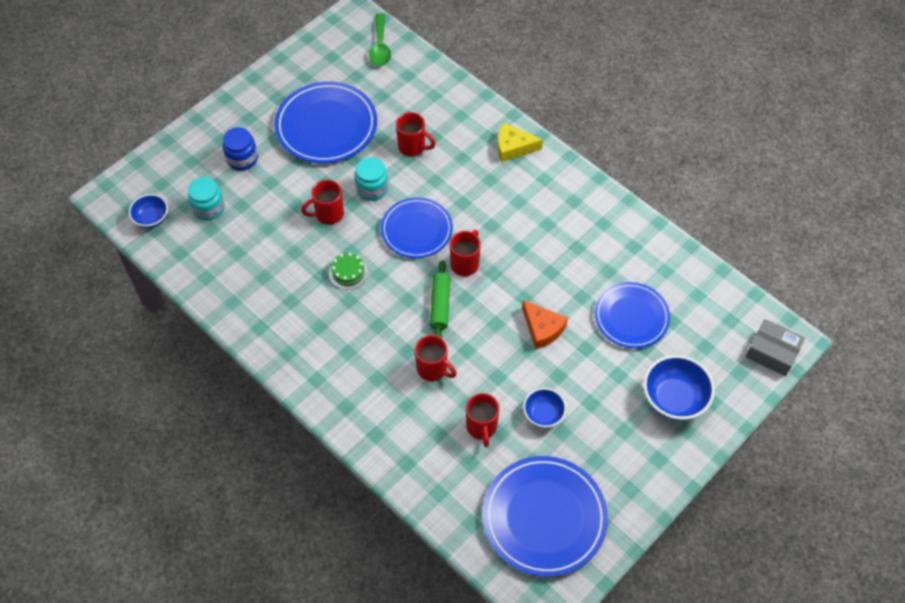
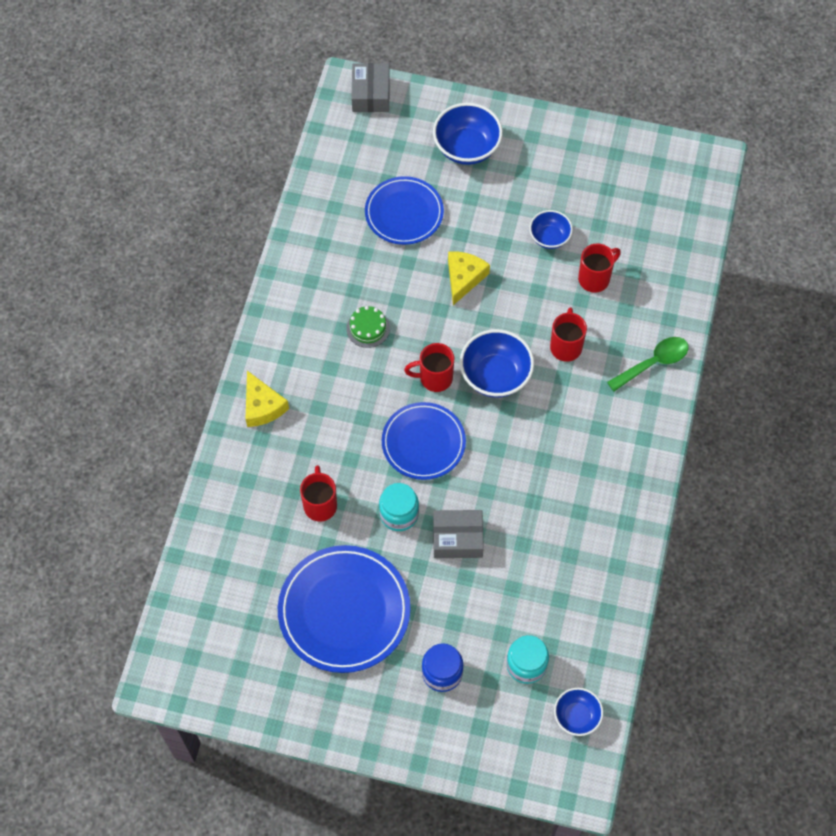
camera: 120 degrees left, 5 degrees up
red mug [301,180,344,225] -> grey box [433,510,484,558]
green cake [329,253,368,290] -> green cake moved to [346,306,390,348]
green spoon [369,13,391,66] -> green spoon moved to [607,337,688,391]
green rolling pin [430,260,450,338] -> blue bowl [460,329,534,398]
blue plate [483,456,608,577] -> none
orange cheese [522,300,568,349] -> yellow cheese [448,252,490,305]

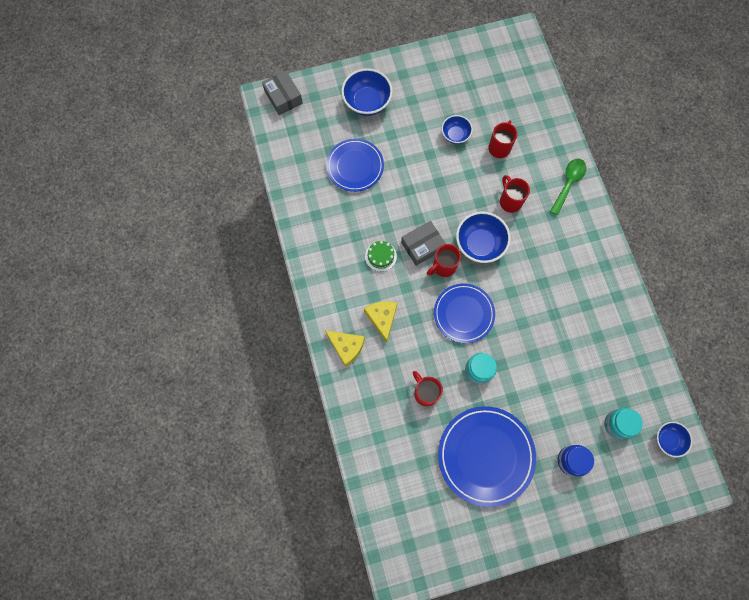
camera: 30 degrees left, 10 degrees up
grey box [433,510,484,558] -> grey box moved to [401,221,446,266]
yellow cheese [448,252,490,305] -> yellow cheese moved to [364,301,397,343]

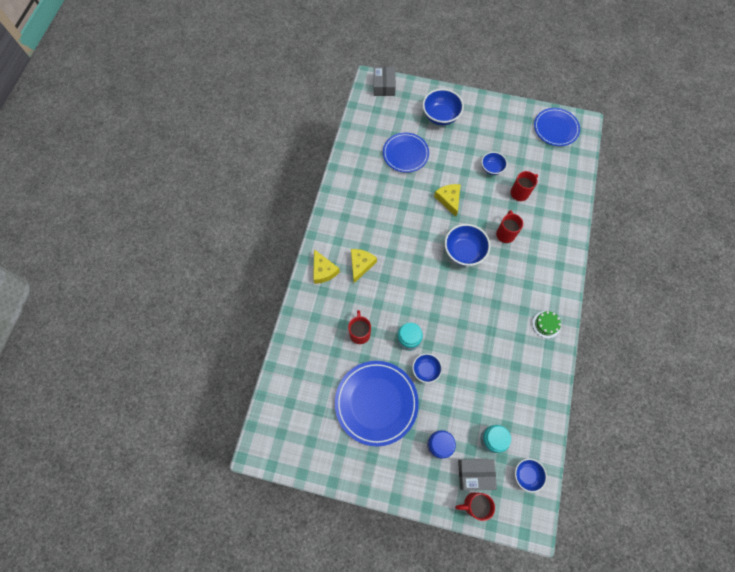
camera: 30 degrees right, 5 degrees down
green cake [365,241,397,272] -> green cake moved to [532,311,561,338]
grey box [401,221,446,266] -> grey box moved to [458,459,497,490]
red mug [427,244,461,277] -> red mug moved to [455,492,495,521]
blue plate [434,283,495,343] -> blue plate moved to [534,108,580,146]
green spoon [550,158,586,215] -> none
none -> blue bowl [412,353,442,383]
none -> yellow cheese [434,184,461,217]

